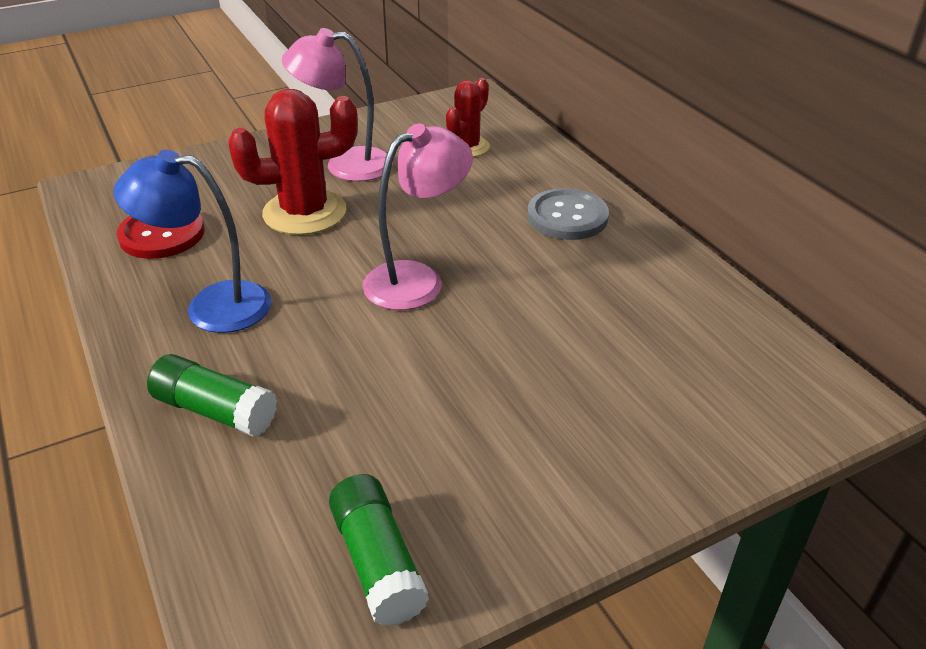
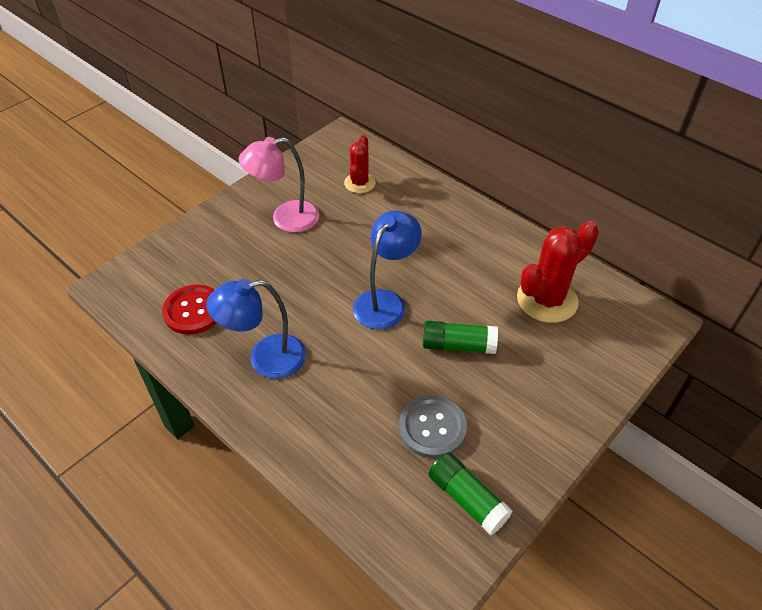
camera: 20 degrees left, 10 degrees up
green glue stick [147,354,277,437] -> green glue stick moved to [423,321,498,354]
red cactus [228,89,358,235] -> red cactus moved to [517,221,599,323]
pink lamp [362,123,473,310] -> blue lamp [353,210,422,330]
grey button [527,188,609,240] -> grey button moved to [399,395,467,458]

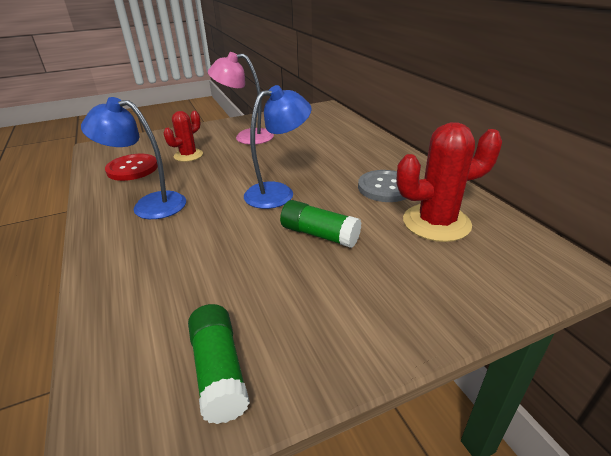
camera: 25 degrees right, 15 degrees down
red cactus [344,135,376,193] -> red cactus moved to [164,111,203,162]
grey button [399,395,467,458] -> grey button moved to [358,170,406,202]

